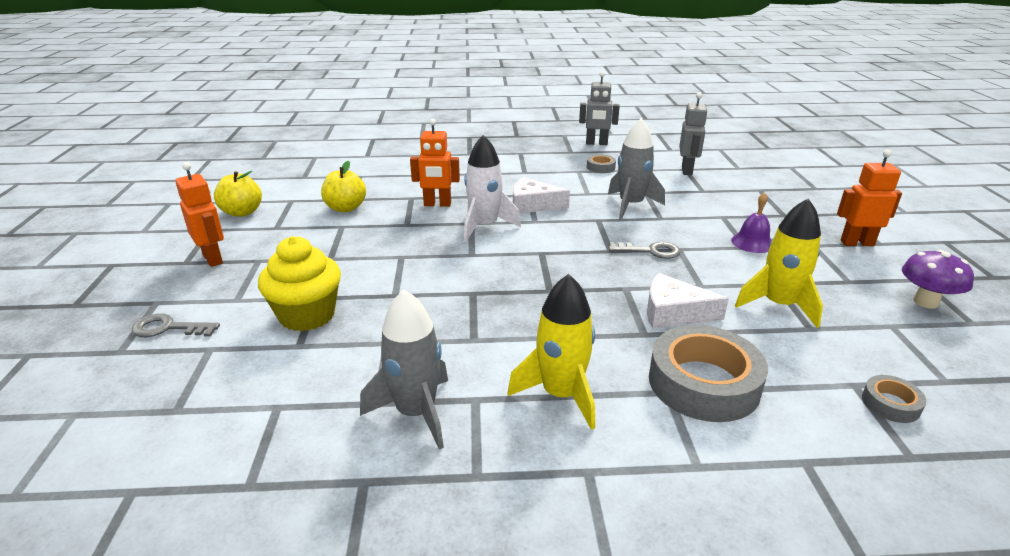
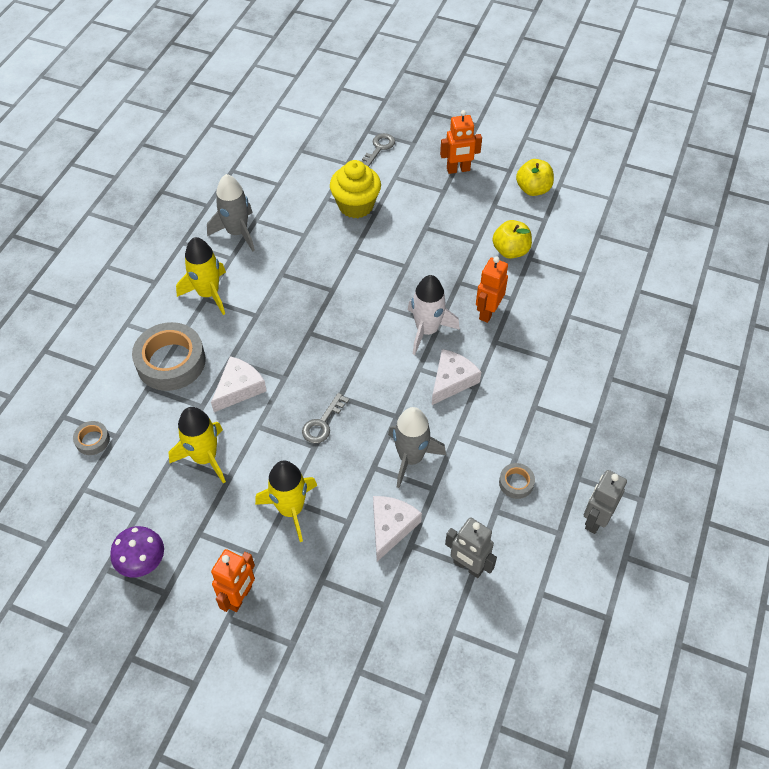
camera: 115 degrees right, 25 degrees up
purple bell [731,192,771,253] -> yellow rocket [255,460,317,542]
none -> white cheese [373,496,422,561]

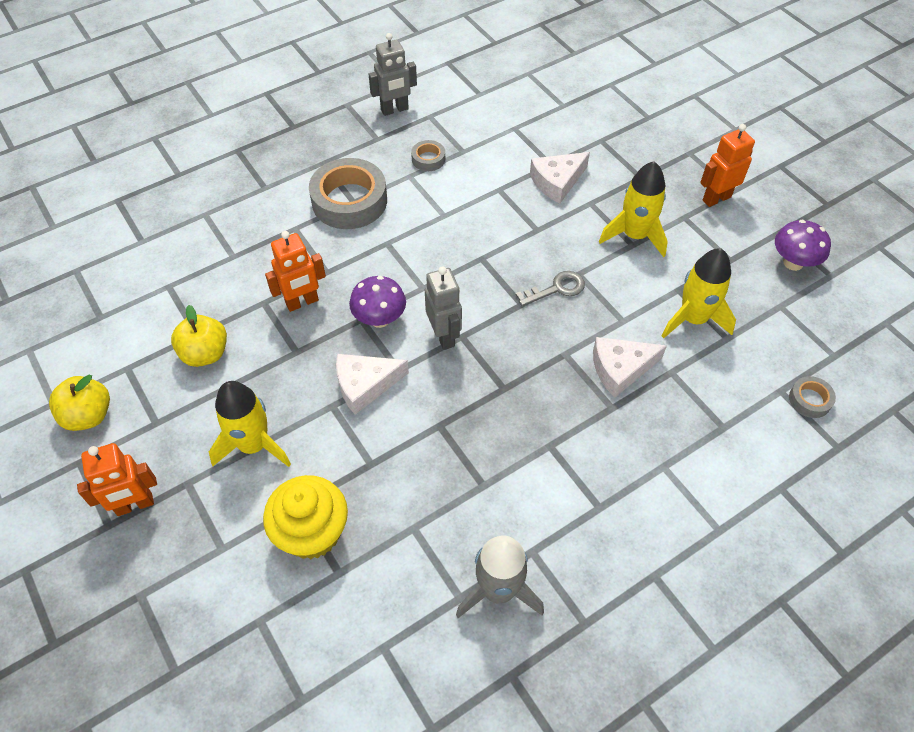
camera: 145 degrees left, 0 degrees up
grey tape [132,322,206,391] -> grey tape moved to [309,158,387,229]
yellow rocket [176,237,226,315] -> yellow rocket moved to [209,381,291,467]
grey key [360,133,395,167] -> none
grey rocket [388,407,446,488] -> none
white rocket [408,275,460,355] -> purple mushroom [349,276,406,328]
white cheese [432,349,481,405] -> white cheese moved to [336,354,409,415]
orange robot [440,110,482,174] -> orange robot turned 135 degrees clockwise [77,443,157,516]
grey robot [445,517,497,578] -> grey robot moved to [425,266,462,350]

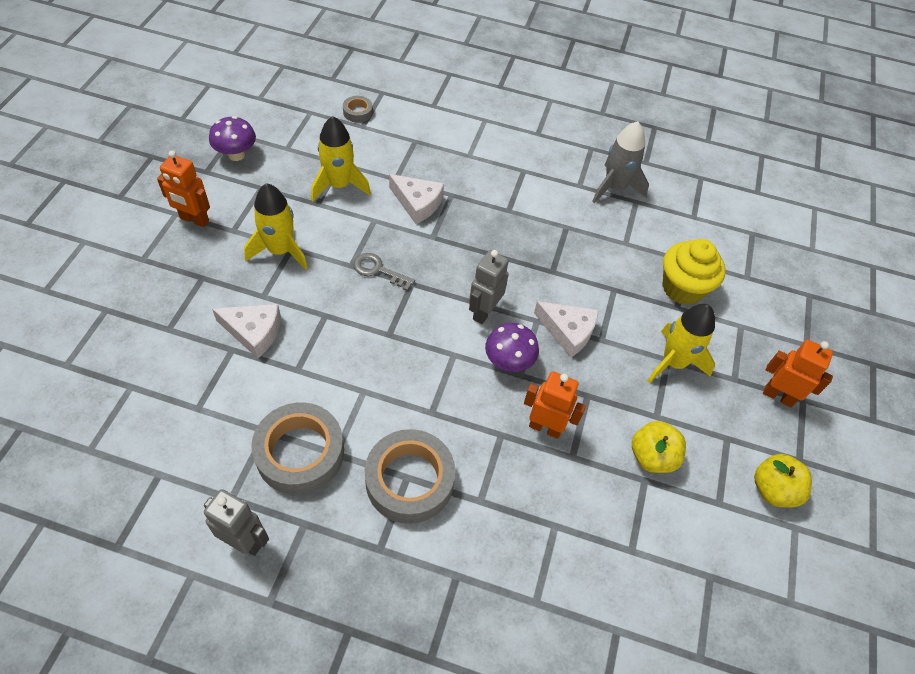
camera: 135 degrees left, 0 degrees up
grey tape [411,140,445,171] -> grey tape [251,402,344,495], size x2.15

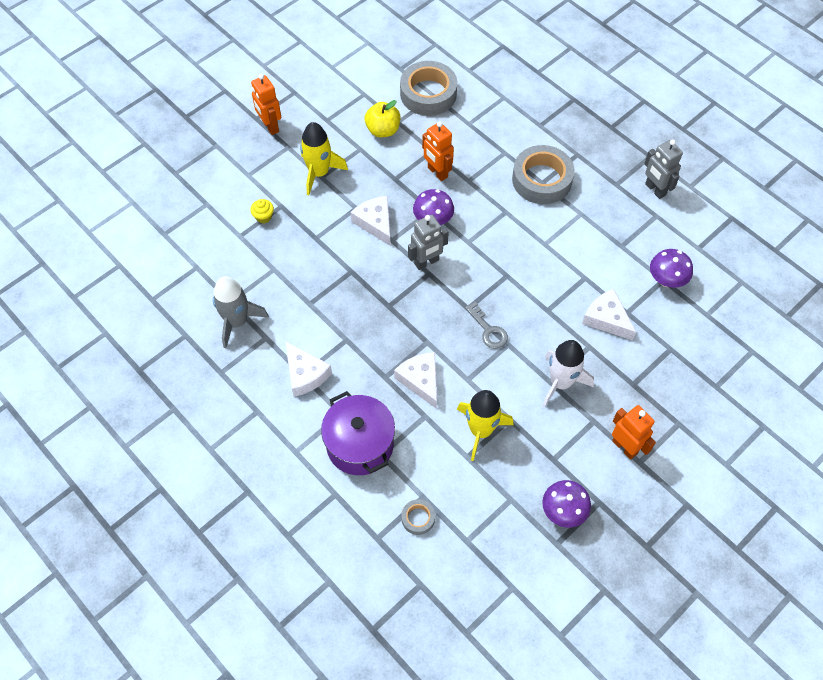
camera: 145 degrees left, 5 degrees up
yellow rocket [244,183,308,269] -> white rocket [543,340,594,408]
grey tape [251,402,344,495] -> grey tape moved to [400,61,457,116]
yellow cupcake [662,239,726,305] -> yellow cupcake [250,199,274,223], size x0.46
yellow apple [754,454,812,507] -> none
none -> white cheese [285,341,332,397]
none -> purple pot [321,391,395,475]
none -> purple mushroom [650,249,693,288]

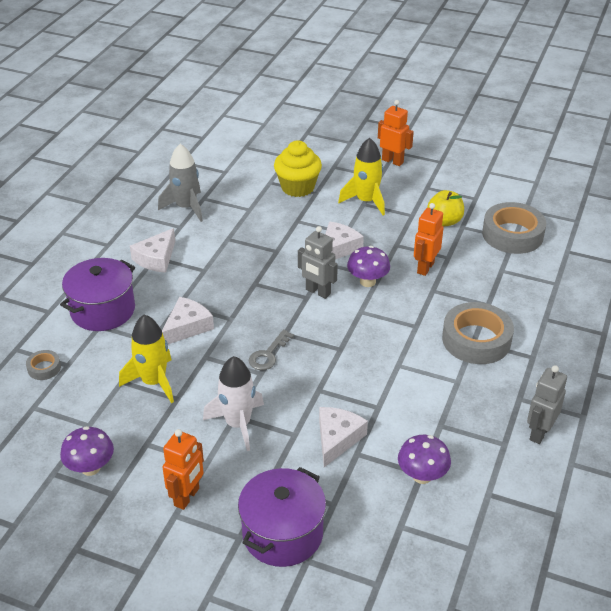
camera: 65 degrees right, 20 degrees down
yellow cupcake [250,199,274,223] -> yellow cupcake [274,140,322,197], size x2.19
orange robot [251,74,281,135] -> orange robot turned 90 degrees clockwise [378,100,414,166]
none -> purple pot [238,467,326,567]

